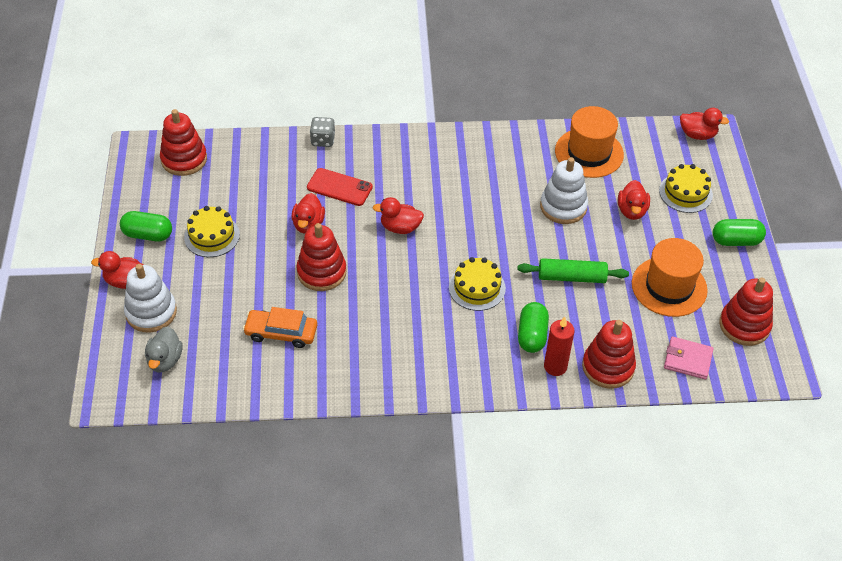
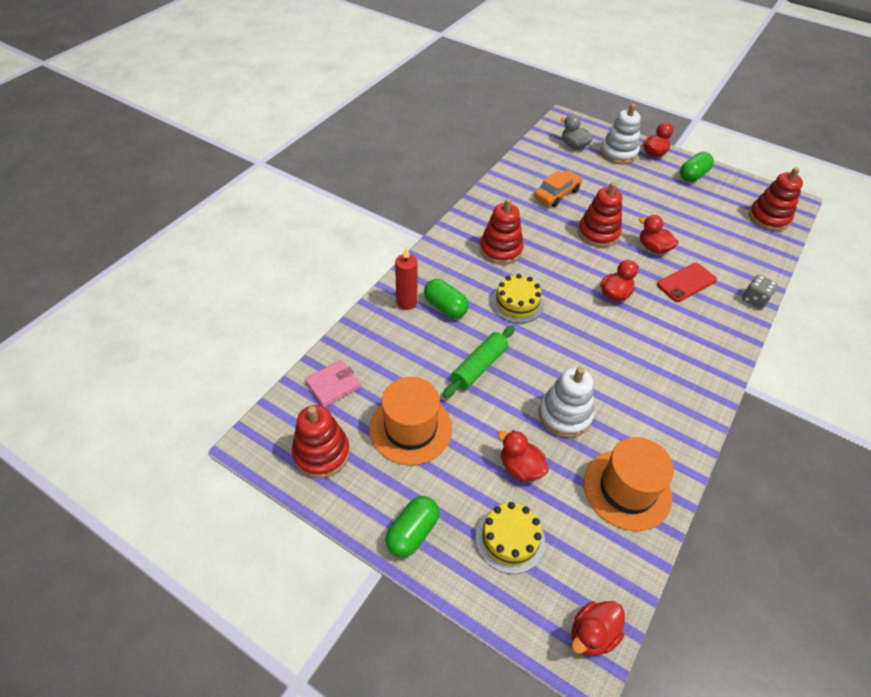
camera: 125 degrees right, 0 degrees up
yellow cake [184,206,240,257] -> none
red stacking toy [582,320,636,389] -> red stacking toy moved to [480,198,524,265]

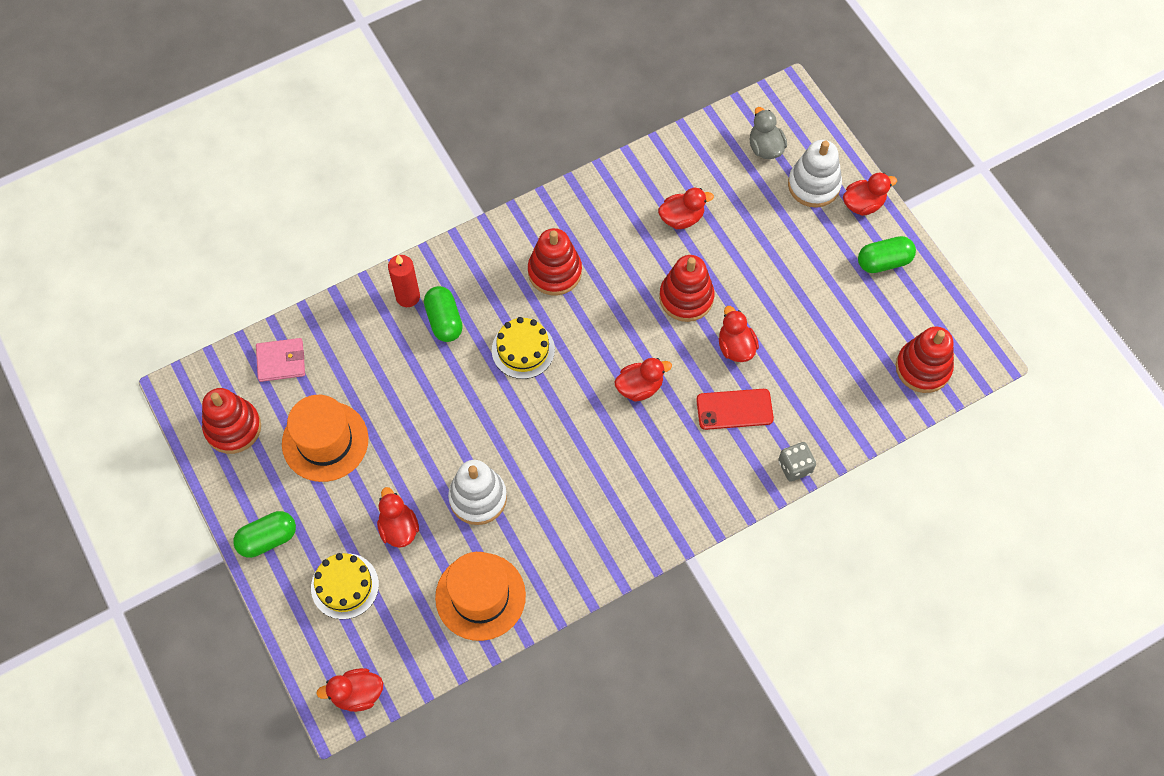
camera: 30 degrees right, 15 degrees up
green rolling pin [443,326,515,398] -> none
orange car [534,170,582,207] -> red duck [658,188,714,229]

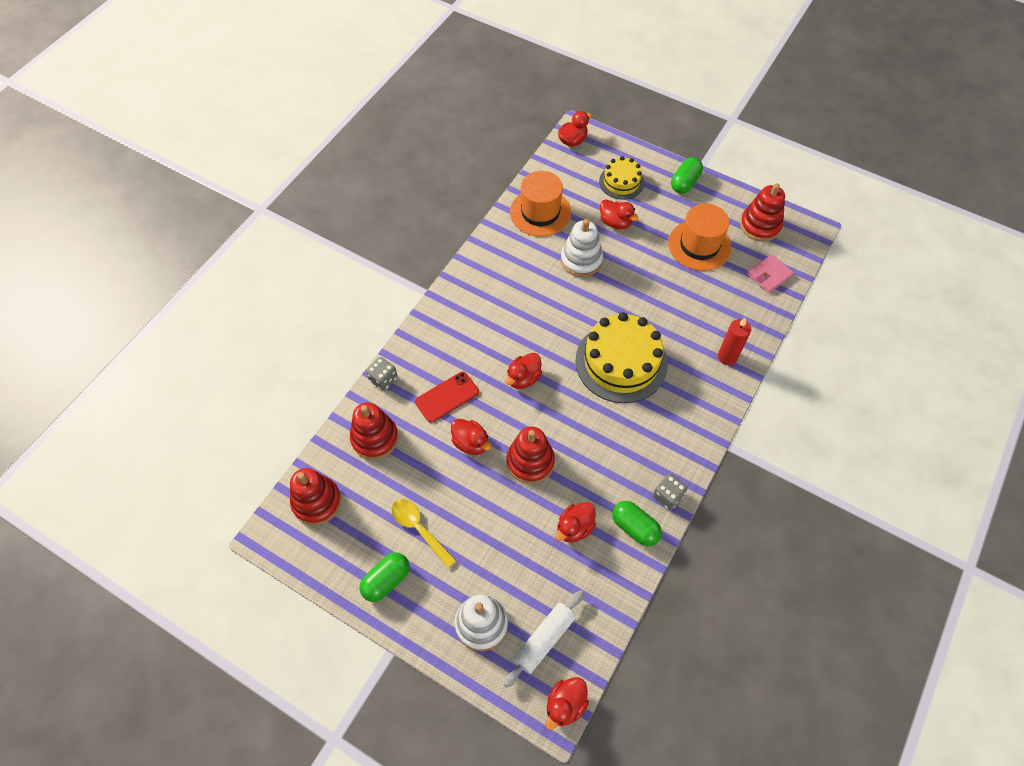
camera: 150 degrees right, 5 degrees down
green capsule [424,286,463,342] -> green capsule moved to [612,501,662,546]
yellow cake [492,317,555,379] -> yellow cake [575,312,668,403], size x1.79
red stacking toy [528,228,582,295] -> red stacking toy moved to [350,402,398,460]
grey duck [749,107,787,159] -> white rolling pin [504,590,584,687]
red duck [843,173,897,216] -> red duck moved to [545,677,589,730]
none -> yellow spoon [392,499,456,568]
none -> grey dice [653,474,687,510]

